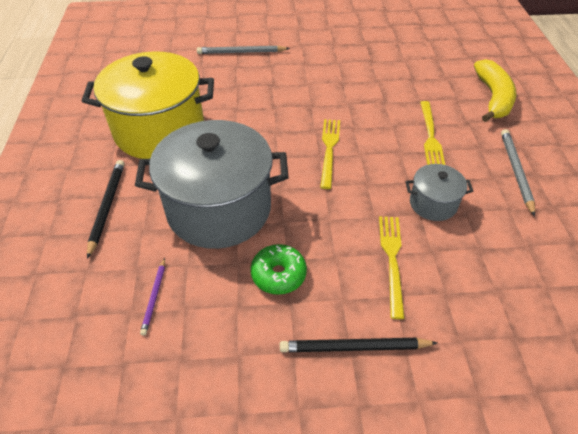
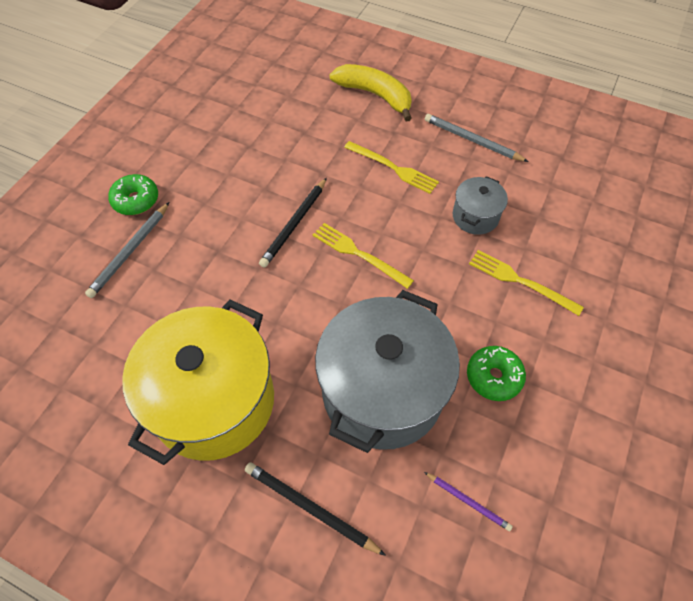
camera: 60 degrees left, 10 degrees up
black pencil [280,338,437,352] -> black pencil moved to [259,178,327,268]
none -> green donut [108,174,158,215]

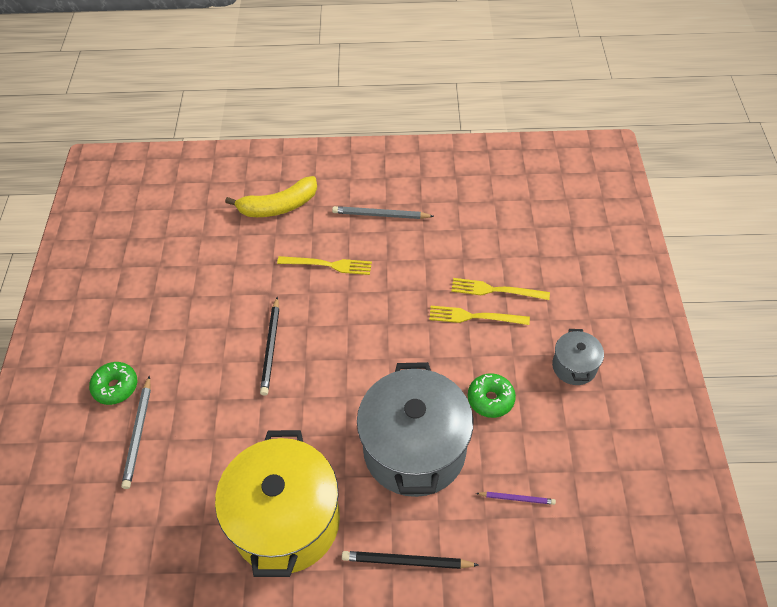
camera: 25 degrees left, 5 degrees down
yellow fork [313,223,414,289] -> yellow fork moved to [451,278,550,300]
yellow banana [329,64,412,122] -> yellow banana turned 150 degrees clockwise [225,176,317,217]
grey pot [453,176,508,235] -> grey pot moved to [552,329,604,385]

